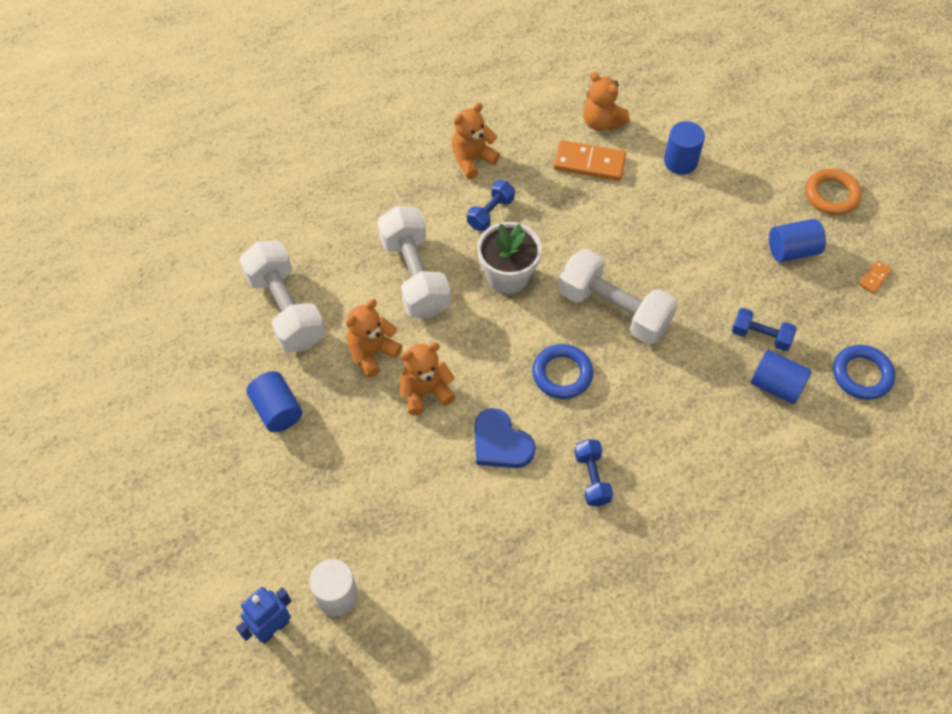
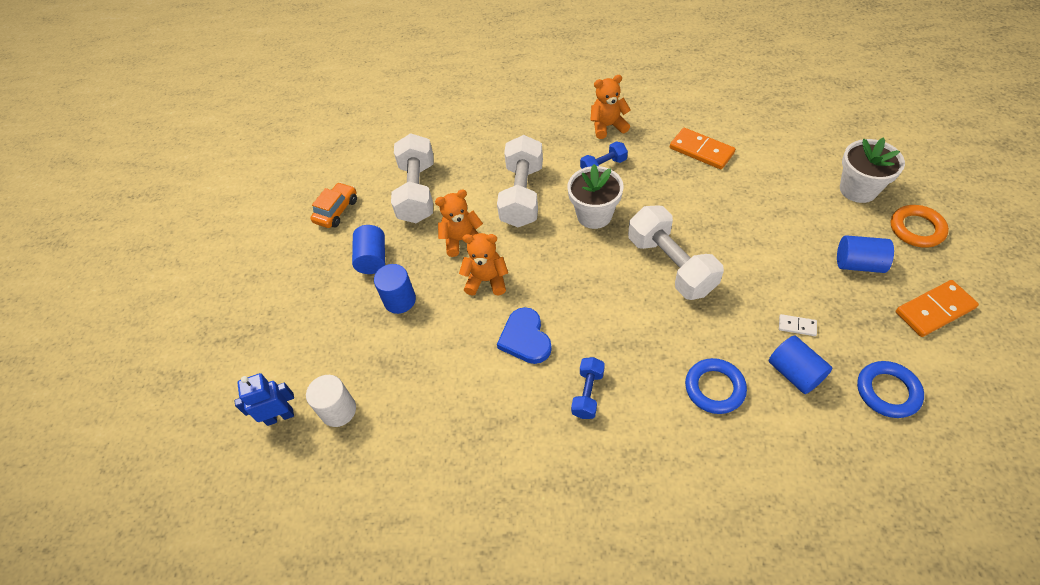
camera: 30 degrees right, 5 degrees down
blue ring [532,344,593,399] -> blue ring moved to [685,358,747,414]
orange teddy bear [583,72,630,131] -> none
blue cylinder [664,121,705,175] -> blue cylinder moved to [374,264,416,314]
blue dumbbell [732,308,797,351] -> white domino [779,314,817,336]
orange domino [859,260,892,294] -> orange domino [896,280,979,337], size x2.01
none -> orange car [310,182,357,228]
none -> white flower pot [840,137,905,203]

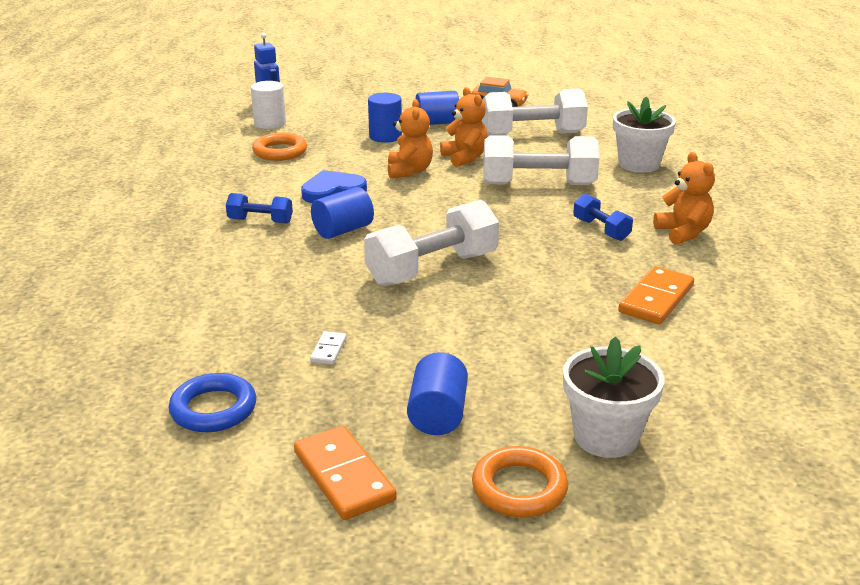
camera: 80 degrees right, 25 degrees down
white flower pot [568,164,624,229] -> white flower pot moved to [613,97,676,173]
blue ring [685,358,747,414] -> none
blue cylinder [769,335,833,394] -> blue cylinder moved to [311,187,374,239]
none -> orange ring [252,133,307,161]

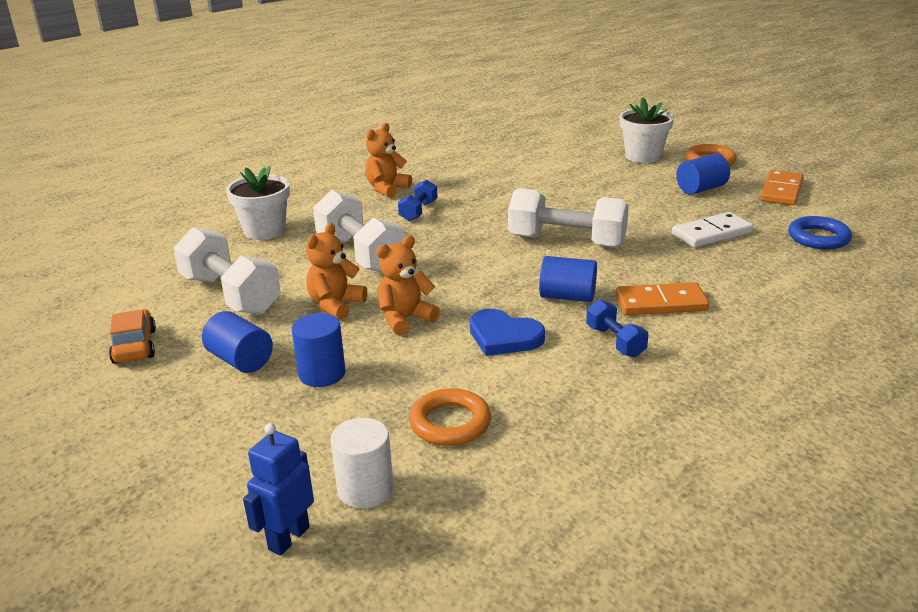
camera: 125 degrees left, 0 degrees up
white domino [310,331,347,364] -> white domino [672,212,753,247], size x2.01
orange domino [618,266,694,324] -> orange domino moved to [615,282,709,315]

